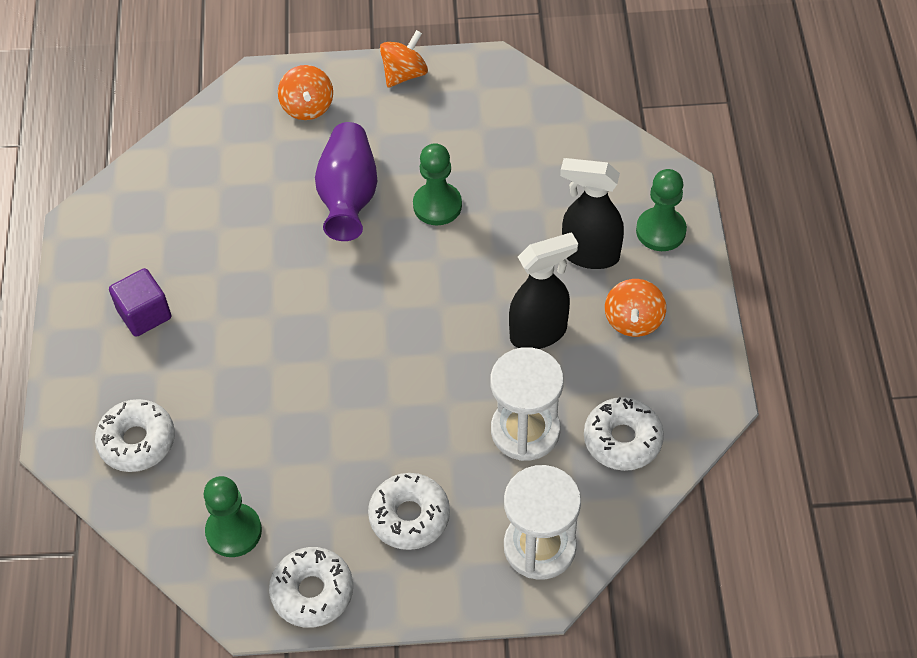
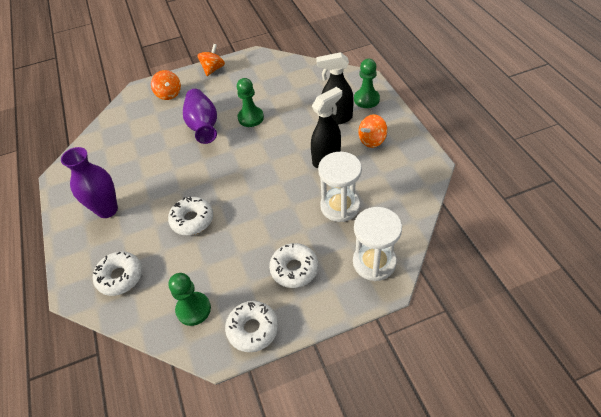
camera: 15 degrees left, 5 degrees down
purple cube [109,268,172,337] -> purple vase [61,147,118,218]
white donut [584,397,664,471] -> white donut moved to [168,197,213,235]
orange spinning top [605,279,666,337] -> orange spinning top turned 60 degrees clockwise [358,114,387,148]

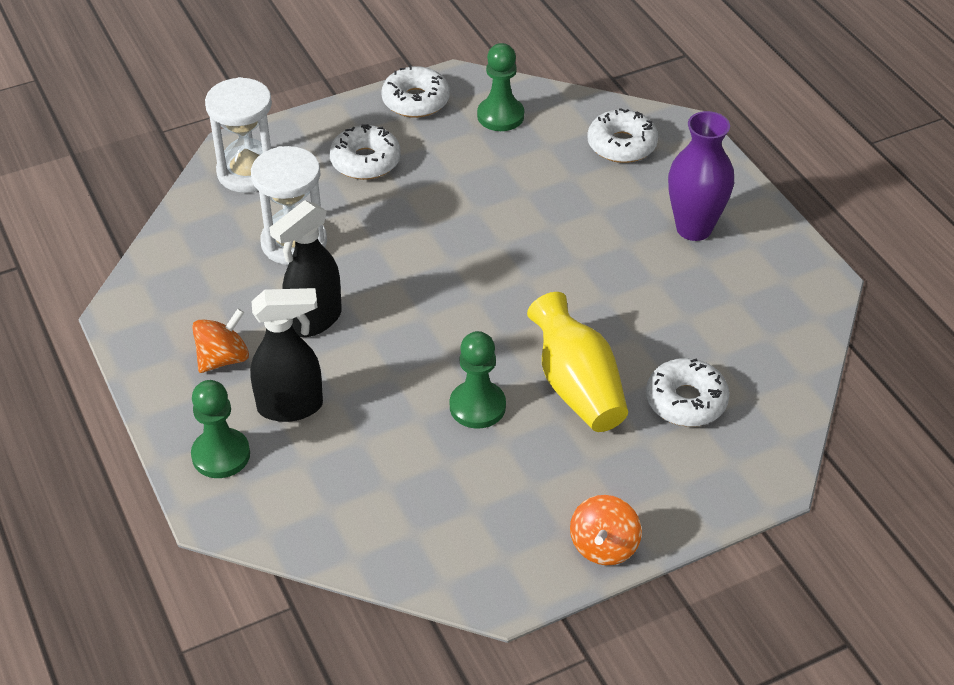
camera: 170 degrees right, 5 degrees down
orange spinning top [151,70,181,100] -> none
white donut [168,197,213,235] -> white donut moved to [646,358,730,427]
purple vase [183,89,217,144] -> yellow vase [527,292,628,432]

